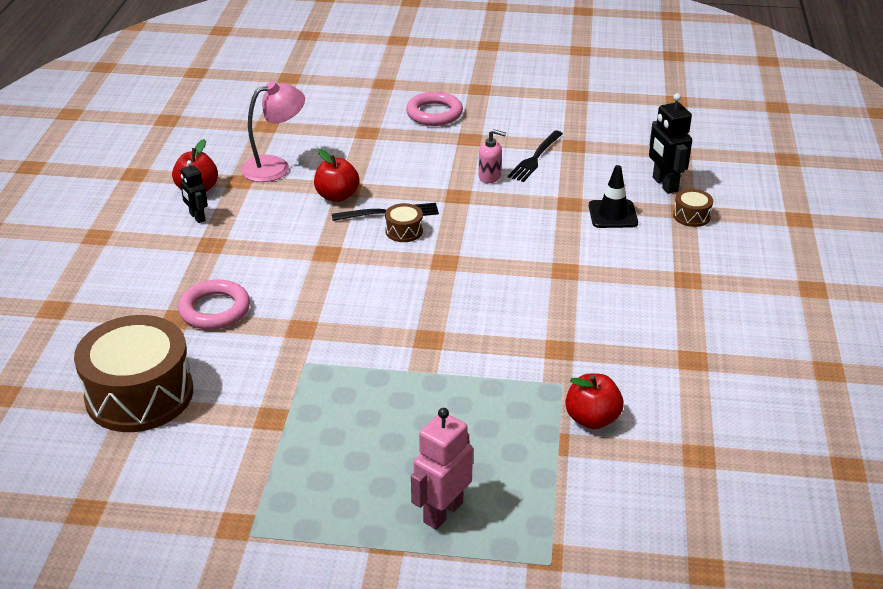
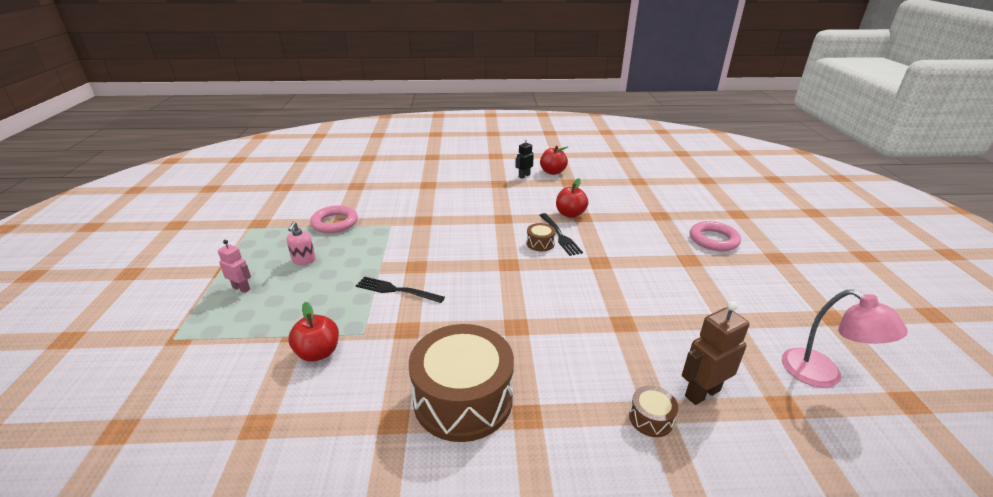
camera: 80 degrees right, 5 degrees down
brown drum [74,315,193,432] -> brown drum moved to [409,324,514,442]
pink ring [178,280,250,330] -> pink ring moved to [310,205,358,233]
pink lamp [241,81,305,182] -> pink lamp moved to [782,290,908,388]
pink robot [411,408,473,530] -> pink robot [218,240,251,293], size x0.62
pink soap dispenser [478,129,506,183] -> pink soap dispenser moved to [287,222,316,265]
black fork [508,131,563,182] -> black fork moved to [356,277,445,303]
black traffic cone [589,165,638,228] -> none
black robot [649,93,692,194] -> brown robot [682,301,749,405]

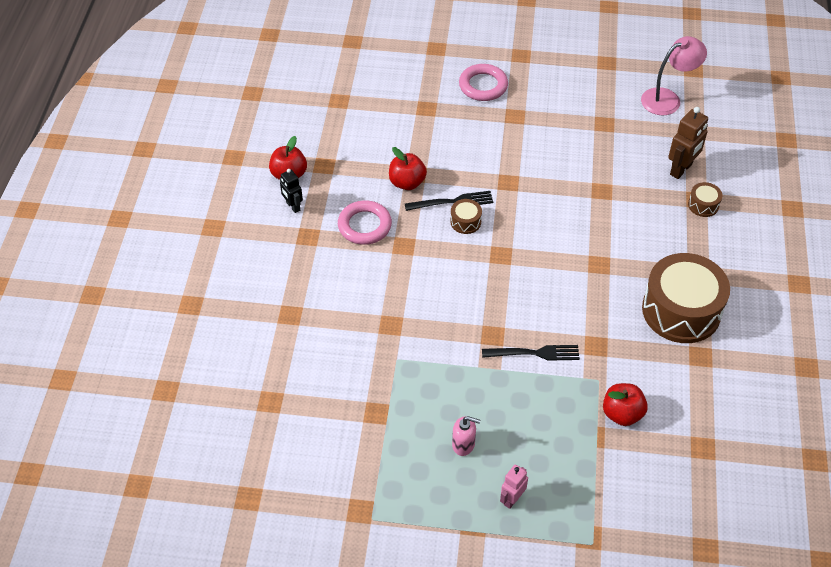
camera: 80 degrees left, 20 degrees up
pink ring [310,205,358,233] -> pink ring moved to [338,200,392,245]
black fork [356,277,445,303] -> black fork turned 120 degrees counterclockwise [482,345,580,361]
brown robot [682,301,749,405] -> brown robot turned 120 degrees counterclockwise [668,107,708,179]

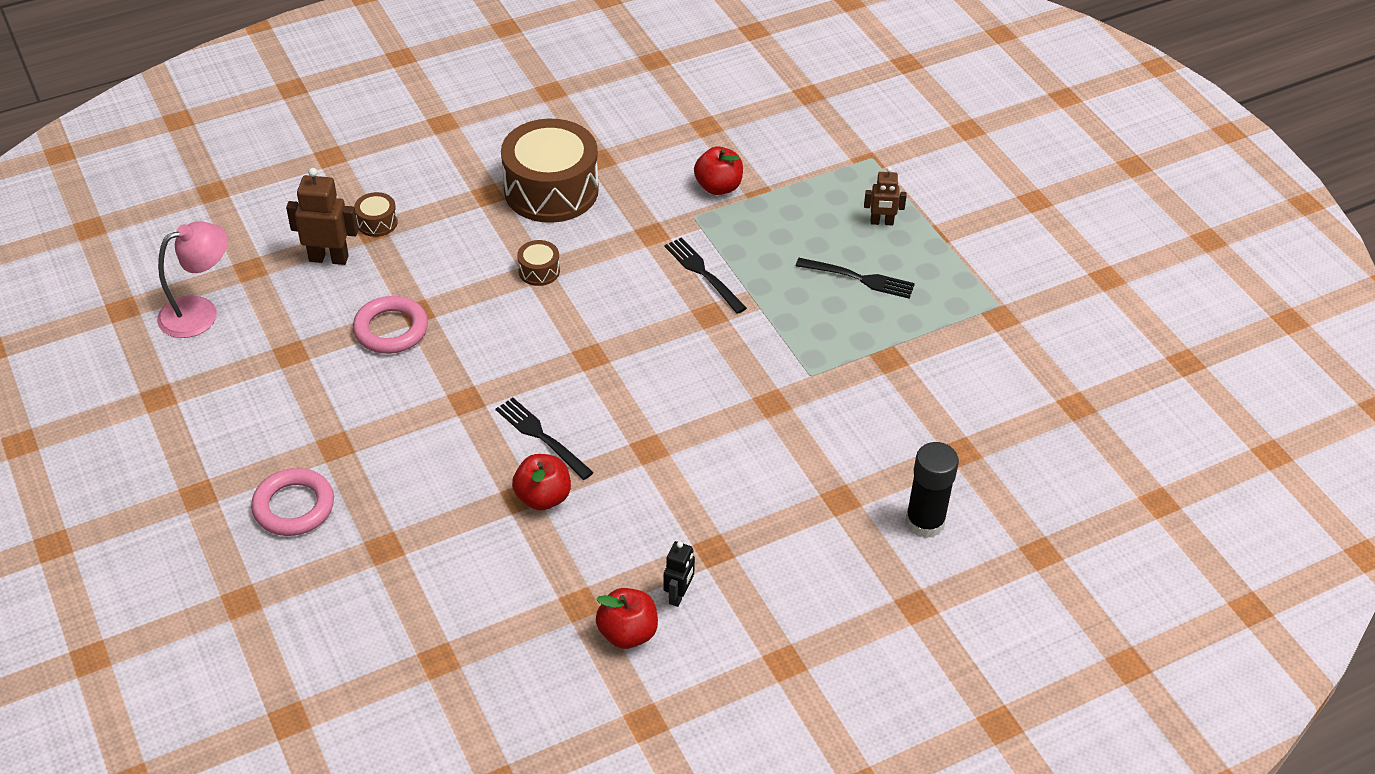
camera: 125 degrees left, 5 degrees down
pink ring [338,200,392,245] -> pink ring moved to [353,296,428,354]
brown drum [450,199,482,234] -> brown drum moved to [517,240,560,286]
pink soap dispenser [452,416,481,456] -> black fork [796,258,915,299]
pink robot [500,464,528,509] -> brown robot [864,167,907,226]
pink lamp [641,36,707,115] -> pink lamp turned 120 degrees clockwise [157,221,228,338]
none -> black glue stick [905,442,959,538]

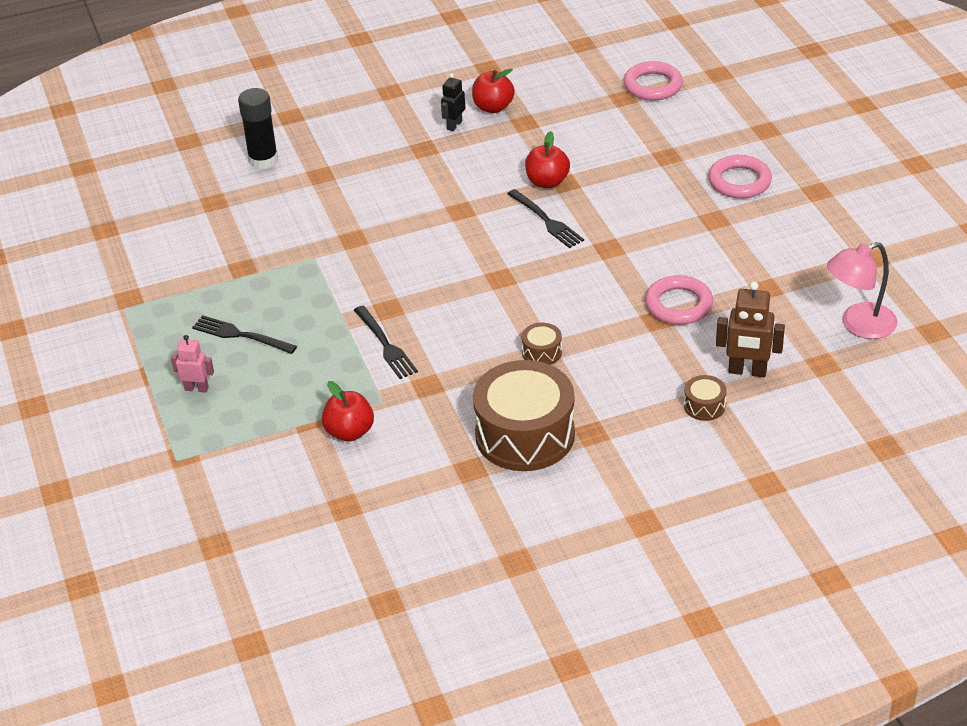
camera: 170 degrees left, 5 degrees down
brown robot [864,167,907,226] -> pink robot [171,335,214,393]
none -> pink ring [624,61,683,101]

